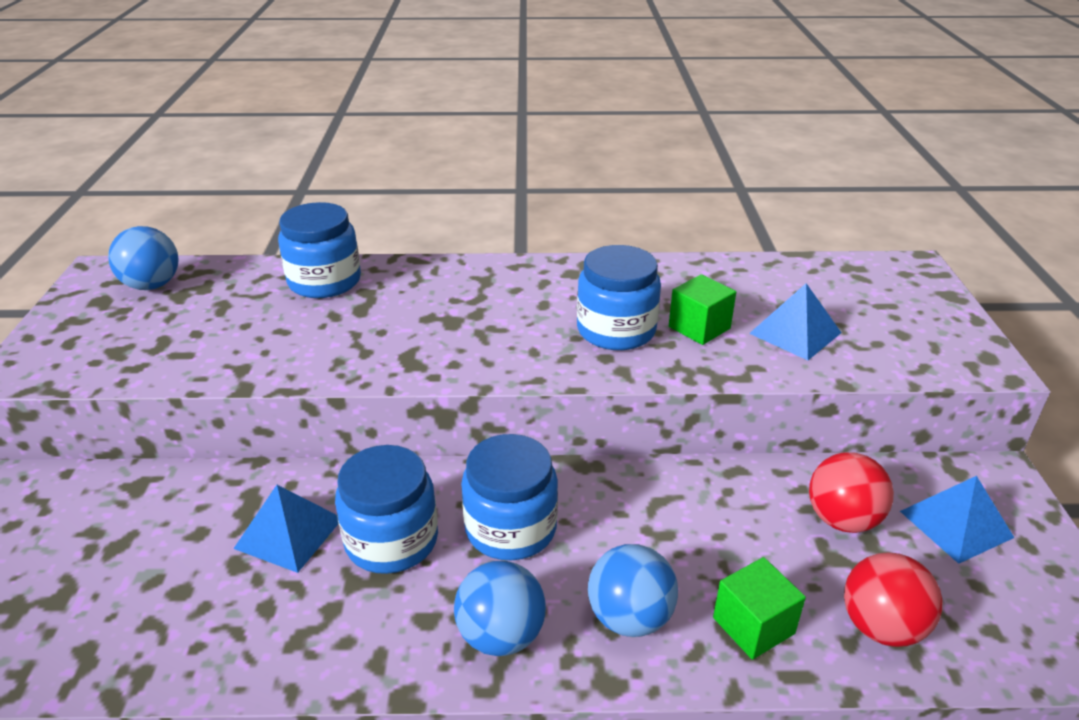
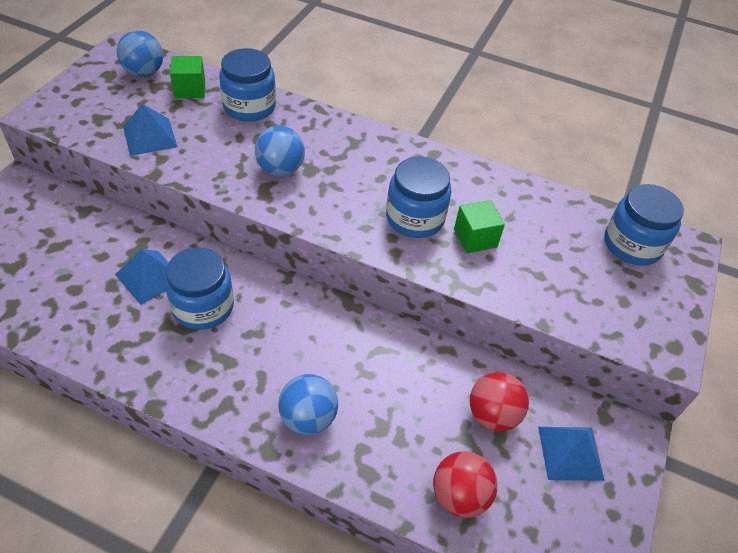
camera: 20 degrees right, 15 degrees up
blue ball [454,561,546,656] -> blue ball moved to [255,126,305,176]
blue jar [461,434,558,560] -> blue jar moved to [604,184,684,266]
green cube [713,557,806,660] -> green cube moved to [170,56,205,98]
blue pyramid [749,283,841,360] -> blue pyramid moved to [123,104,177,156]

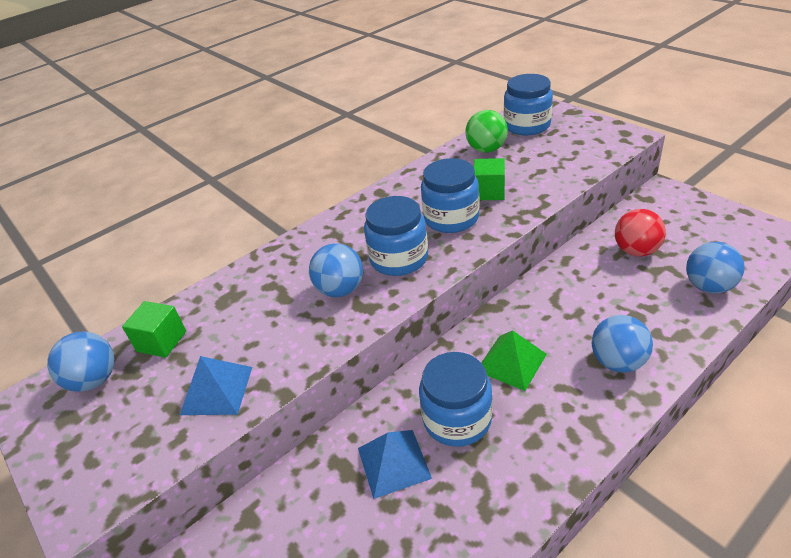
camera: 55 degrees left, 10 degrees down
blue jar [219,48,276,121] -> blue jar moved to [364,196,428,276]
red ball [433,451,498,518] -> blue ball [686,242,745,293]
blue pyramid [538,427,605,481] -> none
none -> green ball [465,110,508,153]
none -> green pyramid [481,330,547,391]

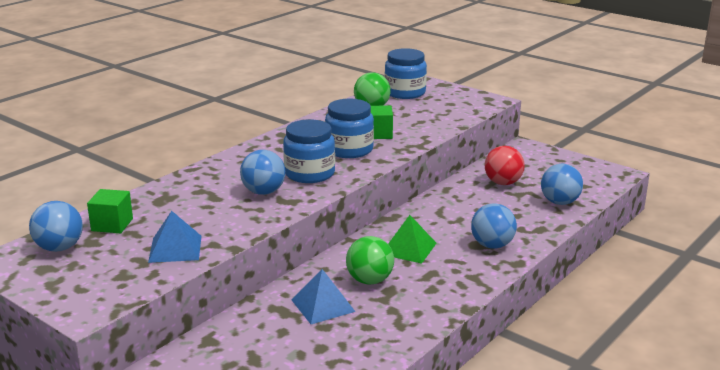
camera: 15 degrees left, 15 degrees down
blue jar [419,352,493,447] -> green ball [346,236,394,285]

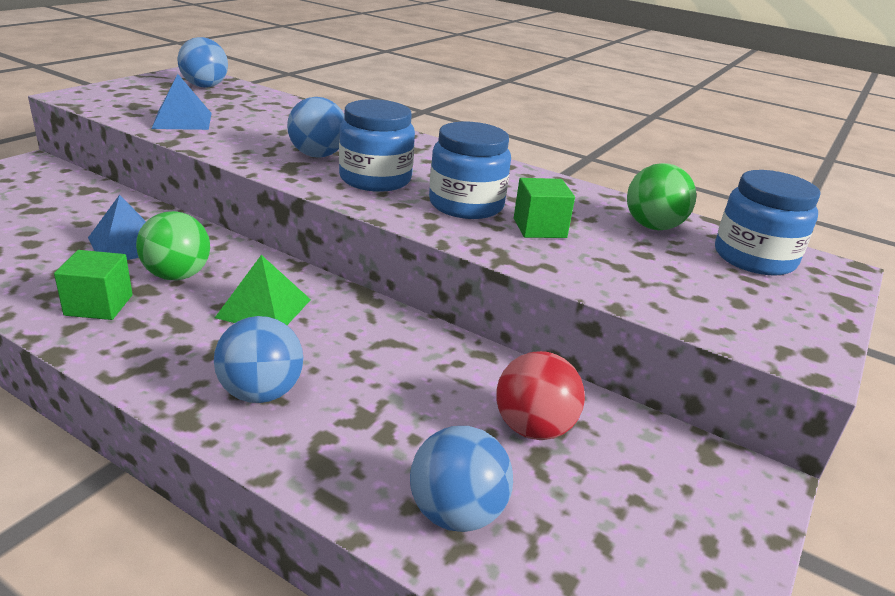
camera: 80 degrees right, 5 degrees up
green cube [87,189,133,233] -> green cube moved to [54,250,133,320]

